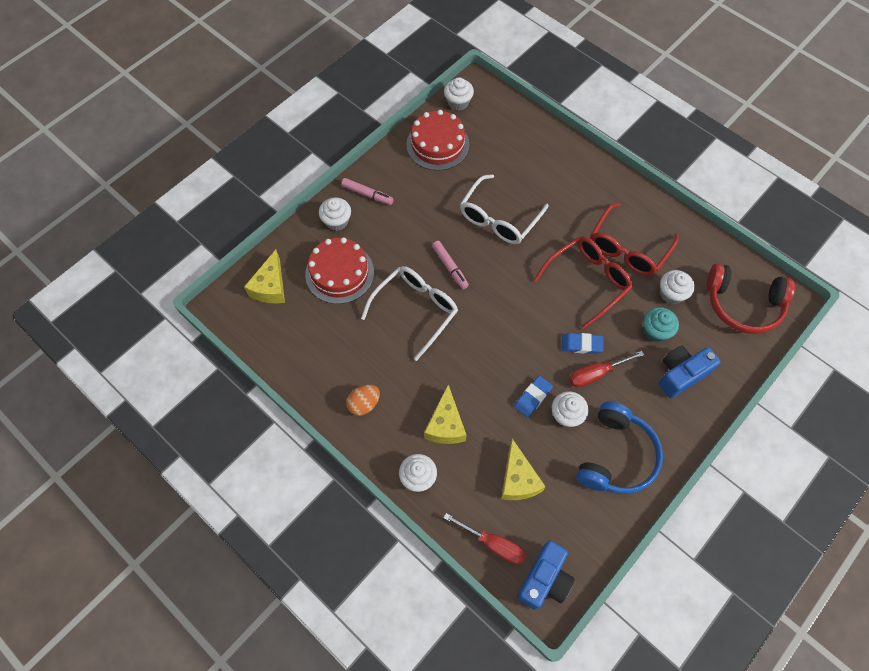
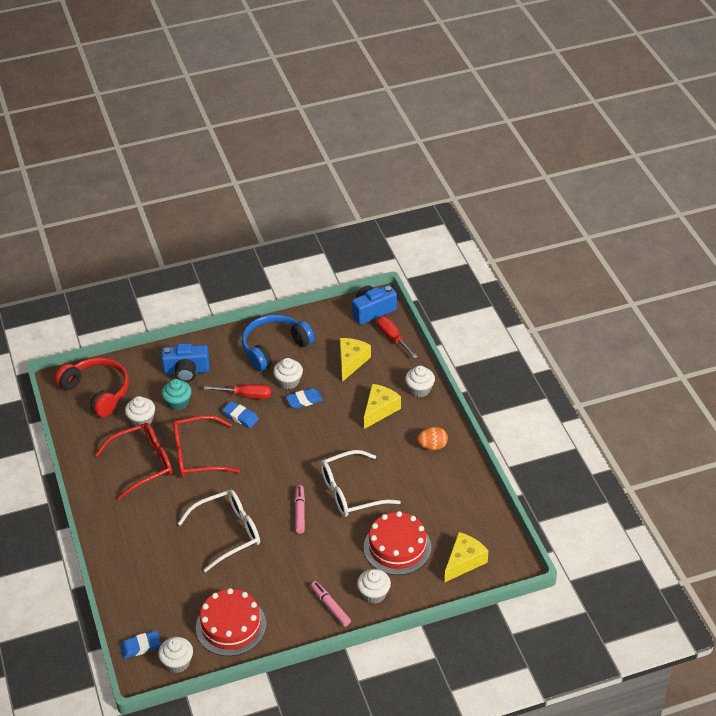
camera: 150 degrees left, 20 degrees down
none -> blue eraser [120,631,161,659]

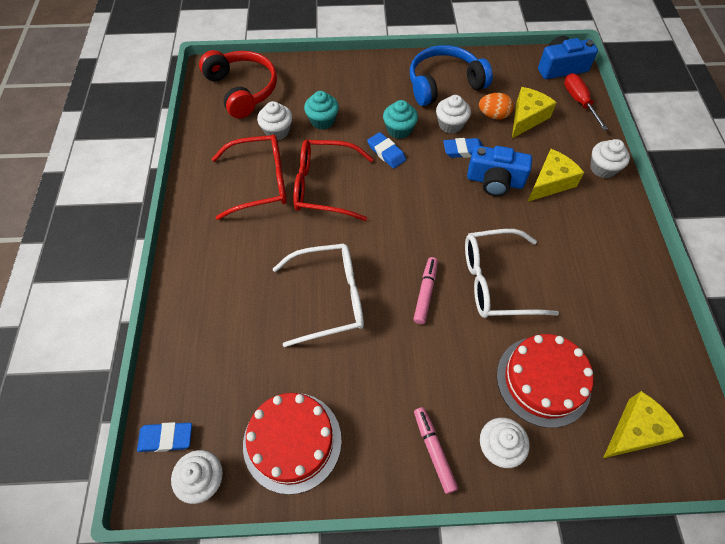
camera: 15 degrees right, 15 degrees up
blue camera [161,343,210,382] -> blue camera moved to [467,145,532,196]
red screwdriver [204,384,271,399] -> turquoise cupcake [383,100,418,139]
orange egg [417,427,448,450] -> orange egg moved to [479,93,514,120]

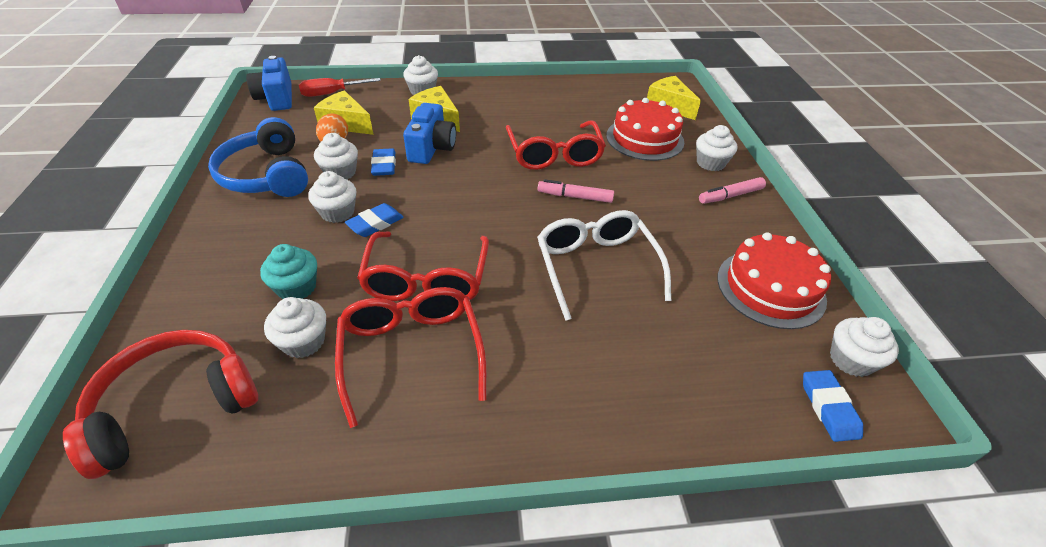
camera: 95 degrees left, 15 degrees down
turquoise cupcake [383,100,418,139] -> white cupcake [308,171,356,223]
white glasses [465,229,559,318] -> red glasses [506,120,606,170]

